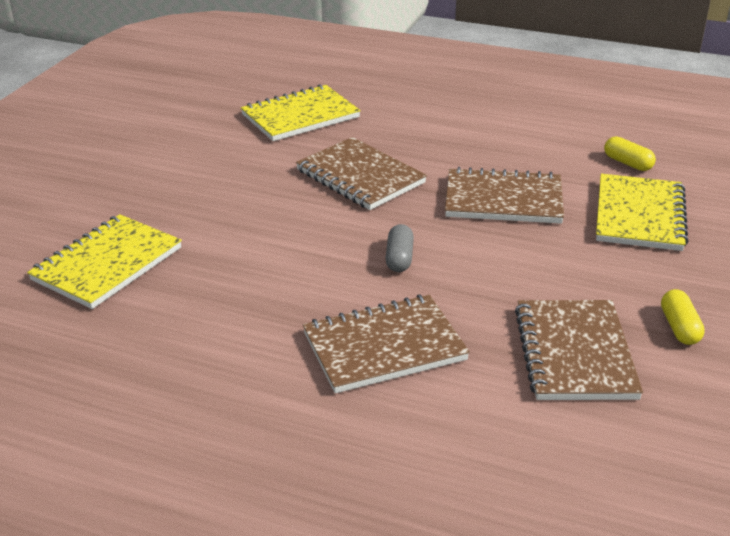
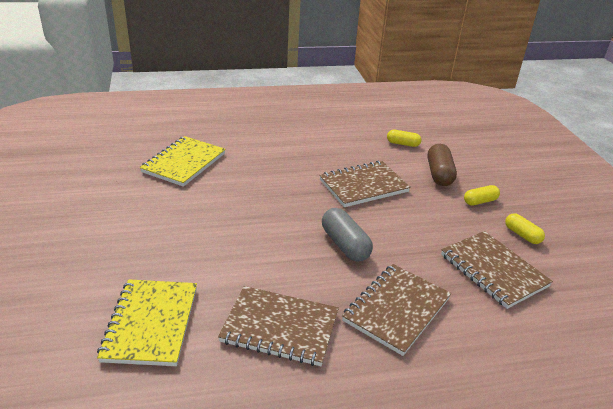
camera: 35 degrees left, 0 degrees up
brown notebook [296,137,427,210] -> brown notebook moved to [218,286,339,366]
grey capsule [385,224,414,272] -> grey capsule [322,208,373,262], size x1.59
yellow notebook [596,174,689,251] -> brown capsule [428,144,457,186]
none -> yellow capsule [464,185,500,206]

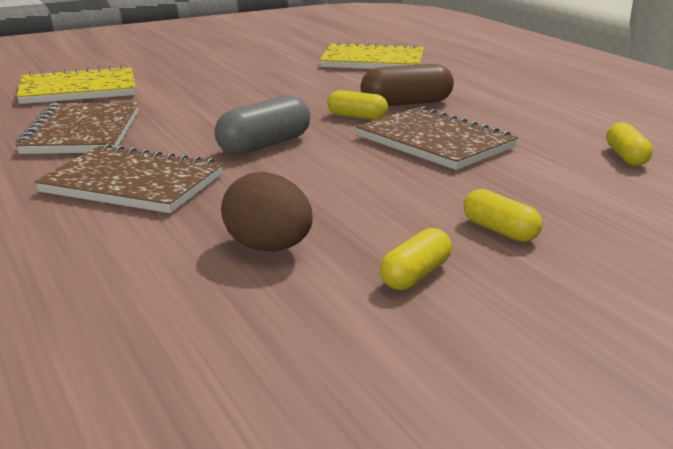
camera: 75 degrees right, 10 degrees down
brown capsule [428,144,457,186] -> brown capsule moved to [361,64,454,106]
brown notebook [441,231,553,309] -> brown egg [221,172,313,252]
none -> yellow capsule [327,90,388,120]

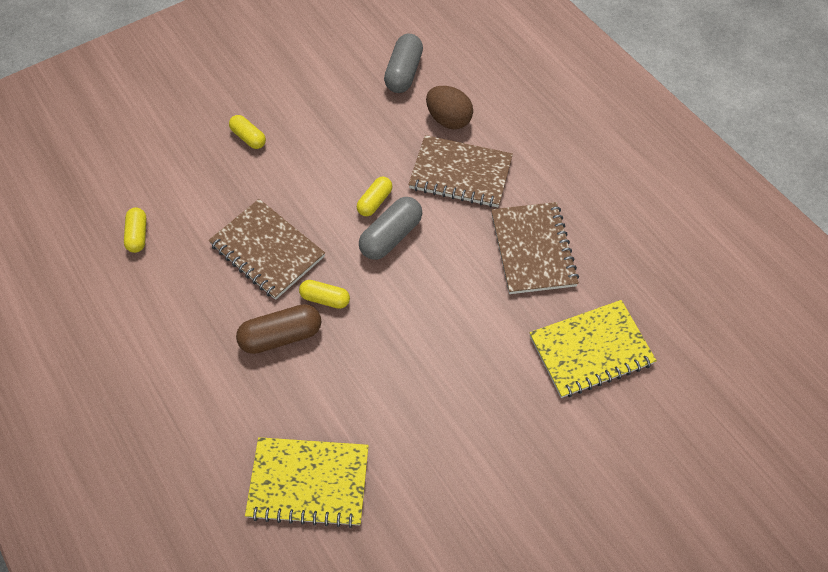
camera: 175 degrees right, 35 degrees up
brown egg [221,172,313,252] -> brown egg moved to [426,86,473,129]
yellow capsule [380,228,452,290] -> yellow capsule moved to [357,177,392,216]
none -> grey capsule [384,34,423,93]

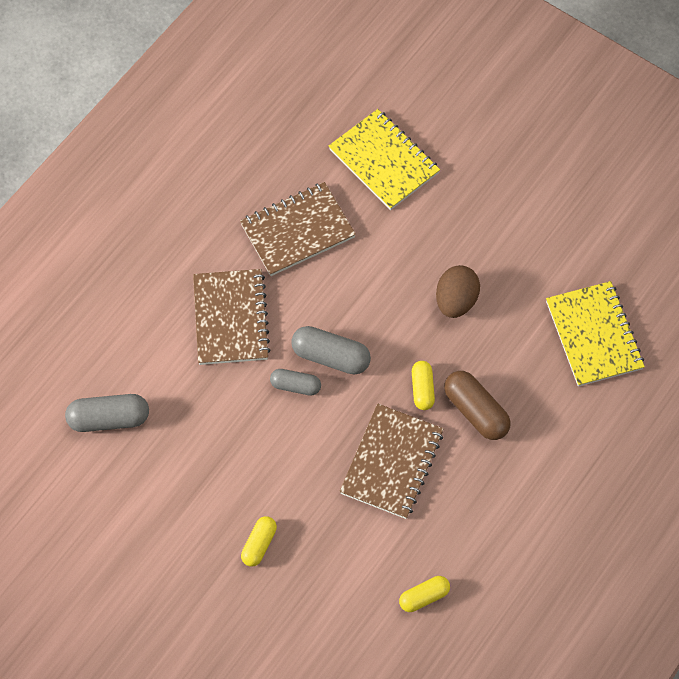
camera: 110 degrees left, 5 degrees up
yellow capsule [357,177,392,216] -> grey capsule [270,369,321,396]
brown egg [426,86,473,129] -> brown egg moved to [436,265,480,318]

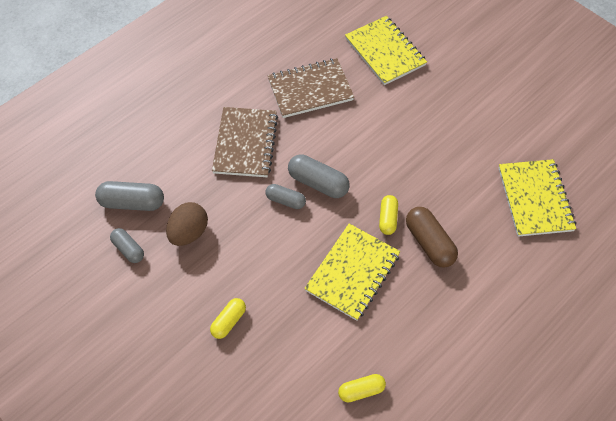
camera: 10 degrees right, 5 degrees down
brown notebook [339,404,444,519] -> yellow notebook [304,223,400,321]
brown egg [436,265,480,318] -> brown egg moved to [166,202,208,246]
none -> grey capsule [110,228,144,263]

